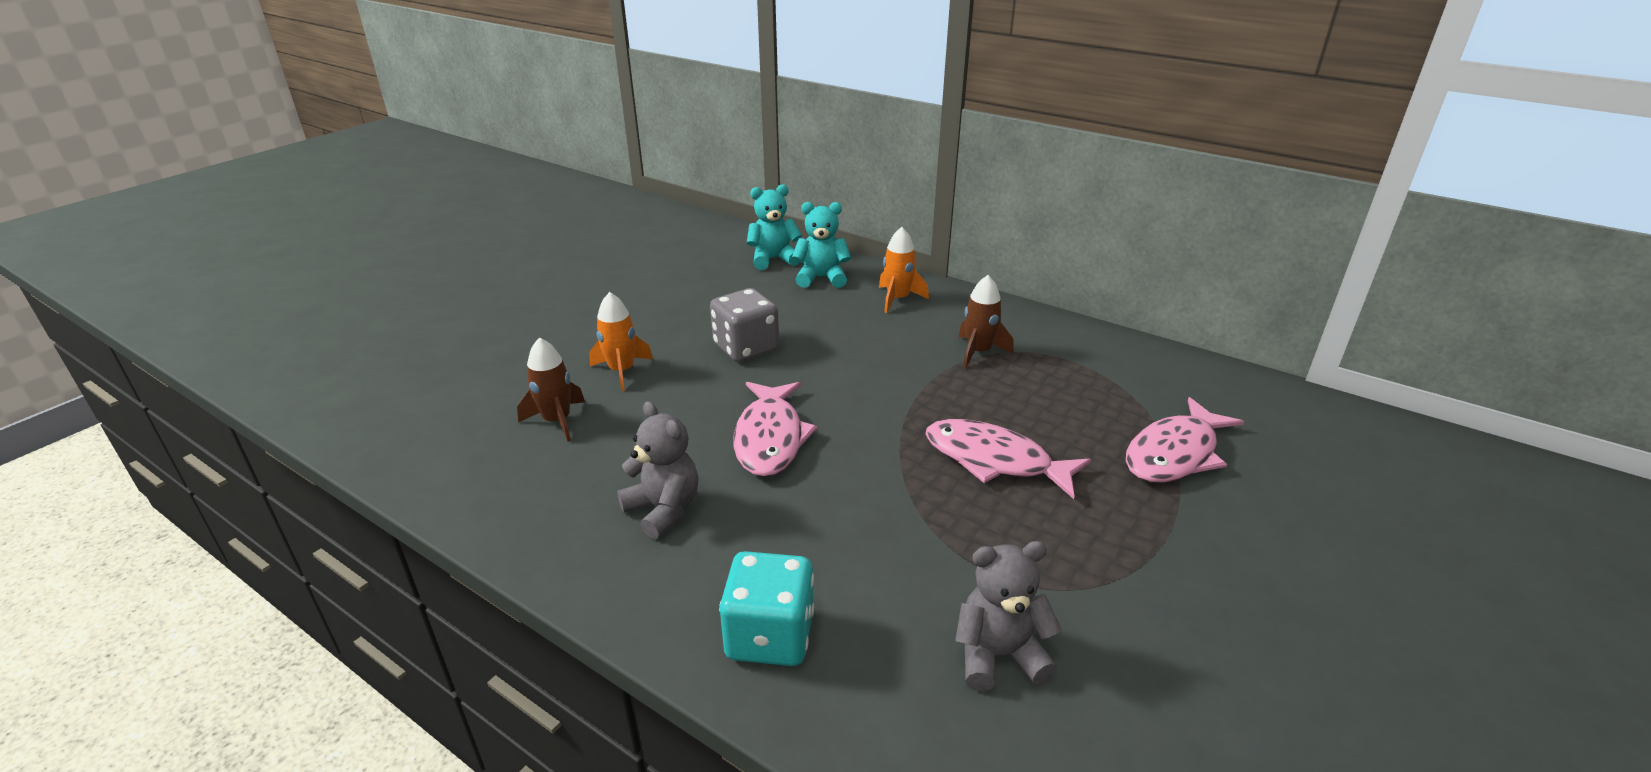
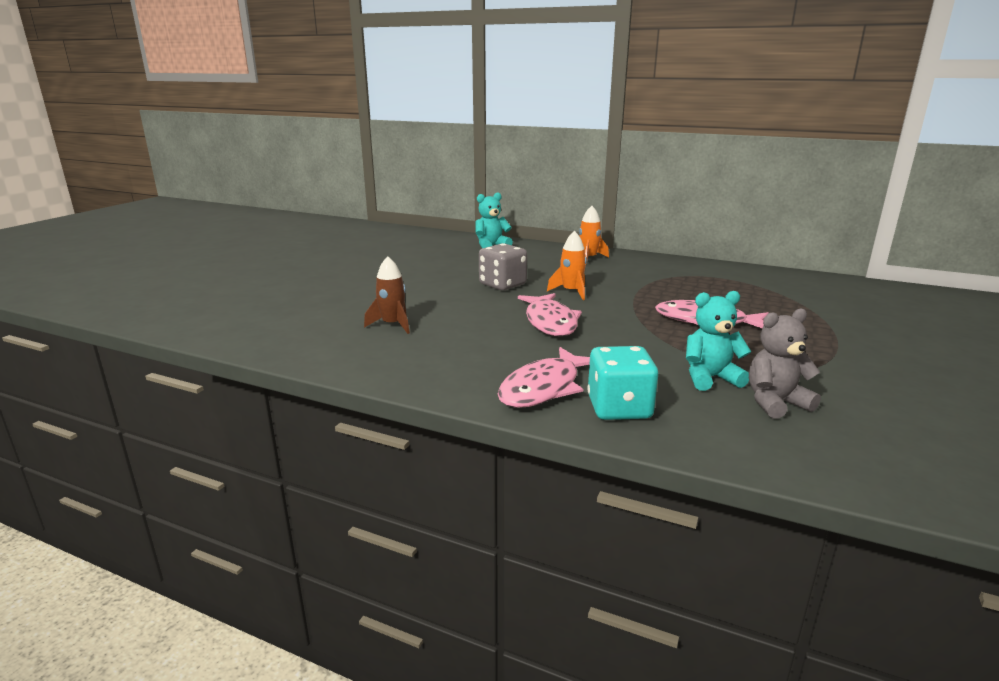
camera: 10 degrees left, 10 degrees down
orange rocket [589,292,653,391] -> orange rocket moved to [547,231,587,300]
grey teddy bear [617,401,698,539] -> none
turquoise teddy bear [792,202,851,288] -> turquoise teddy bear moved to [686,291,751,391]
brown rocket [958,275,1014,369] -> none
pink fish [1126,397,1244,482] -> pink fish moved to [498,347,590,408]

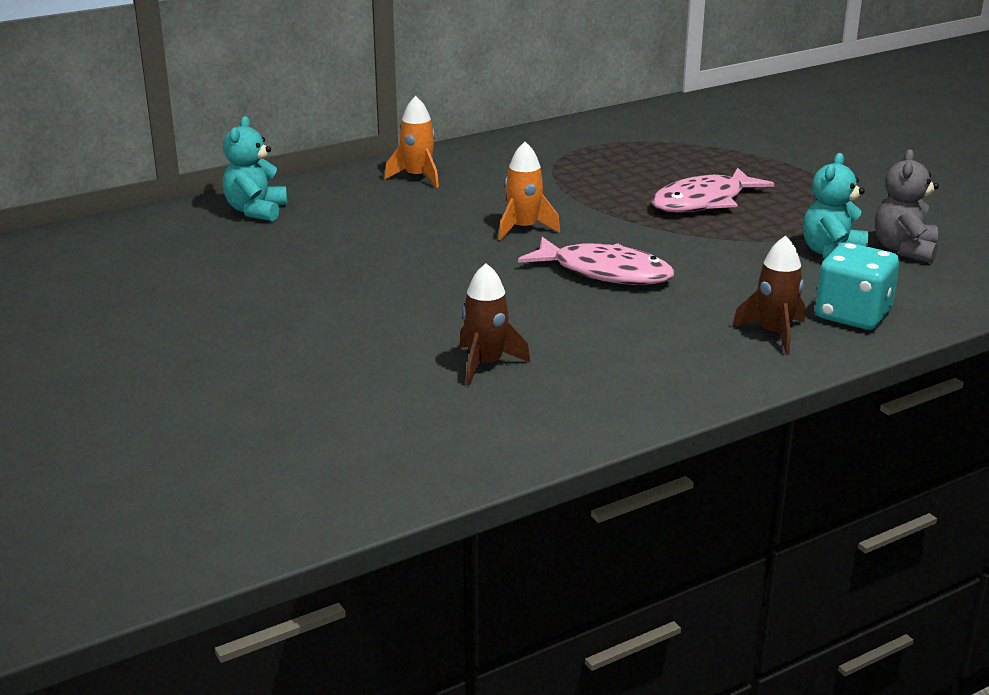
camera: 55 degrees left, 5 degrees up
grey dice [479,243,527,290] -> none
pink fish [498,347,590,408] -> brown rocket [732,236,805,355]

